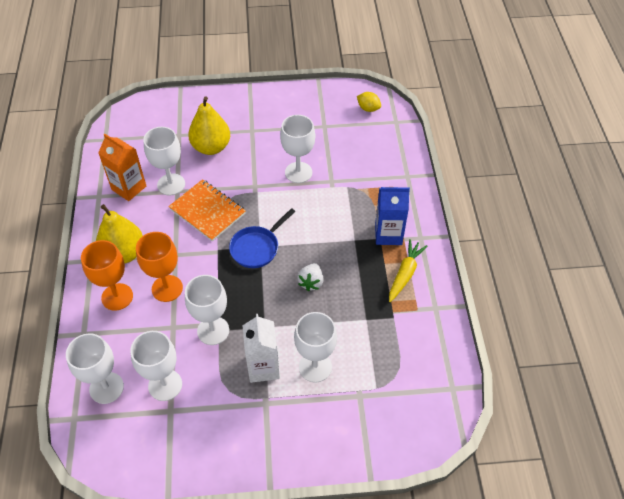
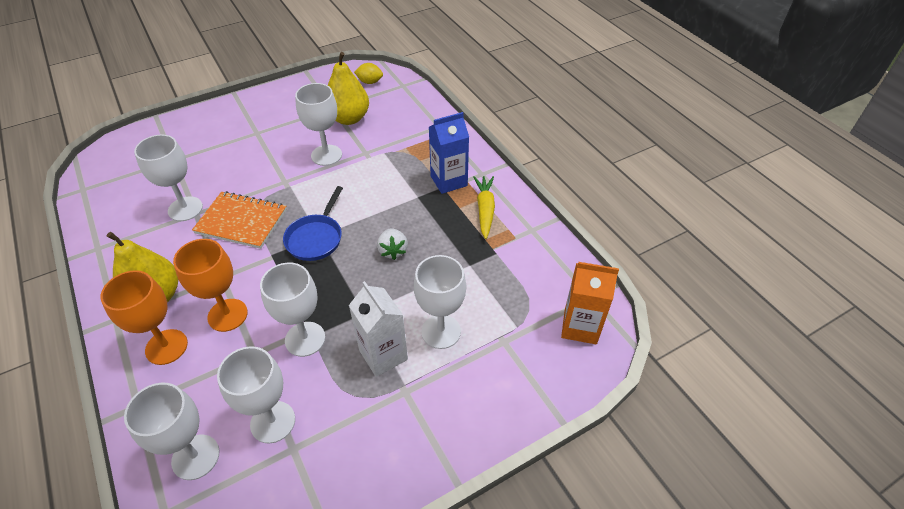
camera: 25 degrees left, 5 degrees down
orange carton [98,134,146,201] -> orange carton moved to [561,262,619,344]
yellow pear [188,96,230,155] -> yellow pear moved to [328,52,369,125]

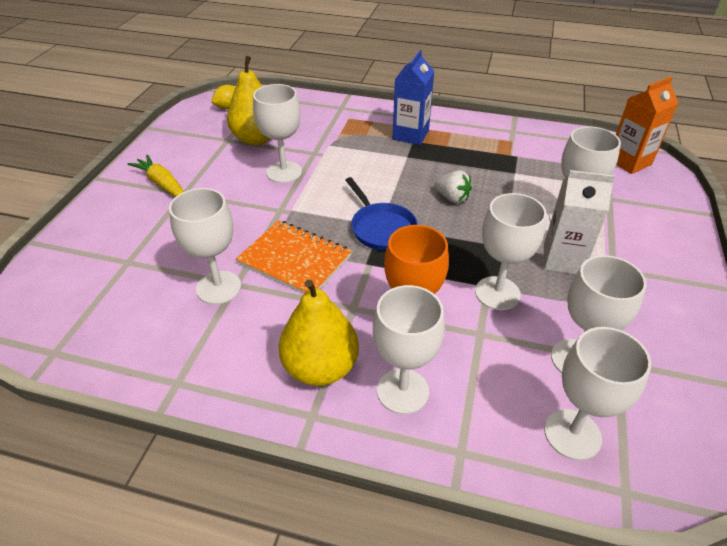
camera: 45 degrees left, 5 degrees down
orange goblet [100,270,188,365] -> white goblet [373,285,445,414]
orange notebook [192,191,287,249] -> orange notebook turned 60 degrees clockwise [236,220,352,294]
yellow carrot [474,176,495,239] -> yellow carrot moved to [127,155,184,197]

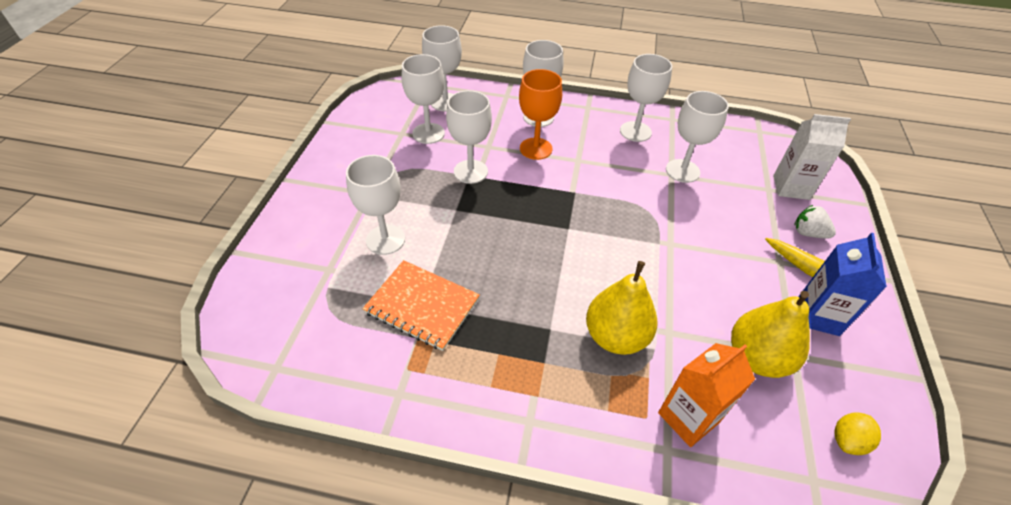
camera: 175 degrees right, 5 degrees up
orange notebook [236,220,352,294] -> orange notebook moved to [363,260,480,351]
white goblet [253,84,302,183] -> white goblet moved to [620,54,672,142]
yellow pear [279,279,359,386] -> yellow pear moved to [586,261,658,355]
blue pan [345,177,418,250] -> none
blue carton [393,50,434,145] -> blue carton moved to [798,233,887,336]
white strawberry [435,170,472,203] -> white strawberry moved to [795,205,836,238]
white carton [544,170,615,274] -> white carton moved to [773,114,851,200]
orange carton [616,77,678,174] -> orange carton moved to [658,343,755,447]

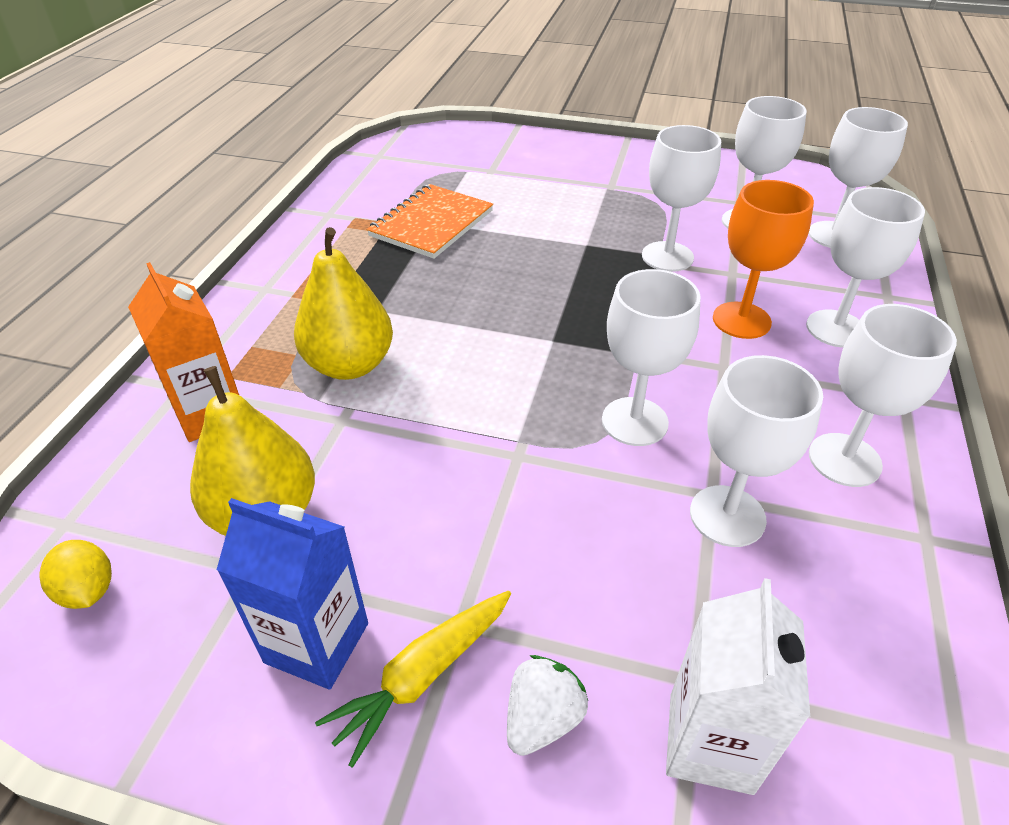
camera: 95 degrees right, 5 degrees down
white goblet [346,155,405,255] -> white goblet moved to [602,269,701,446]

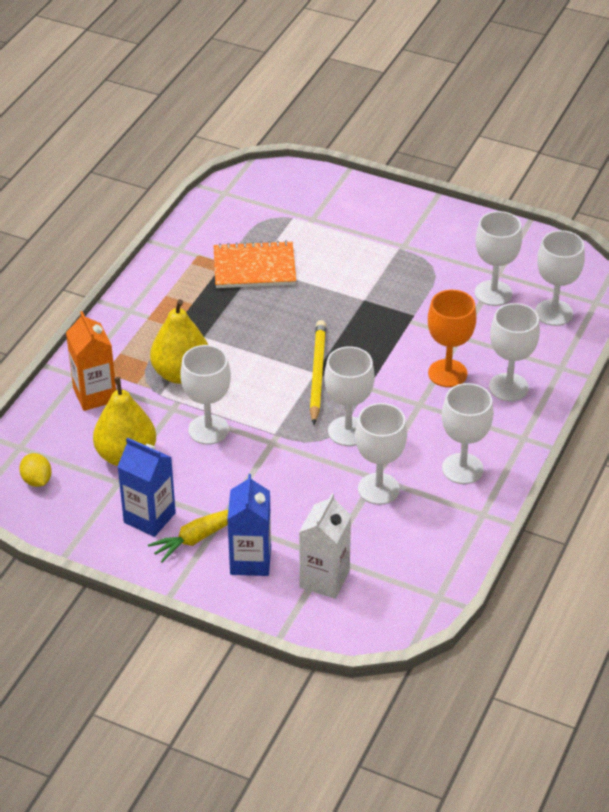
camera: 10 degrees right, 0 degrees up
orange notebook [367,184,493,259] -> orange notebook turned 45 degrees clockwise [213,240,296,288]
white strawberry [507,655,588,756] -> blue carton [227,474,271,576]
white goblet [642,125,721,272] -> white goblet moved to [180,345,231,445]
none -> yellow pencil [310,320,326,425]

